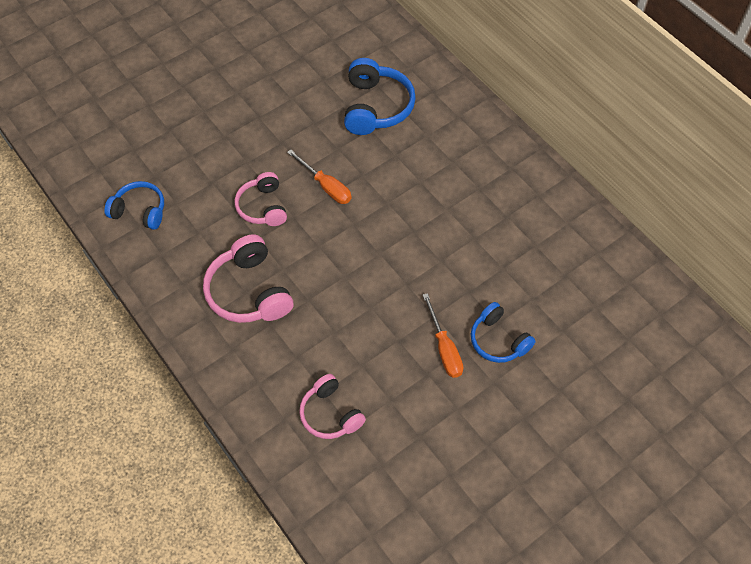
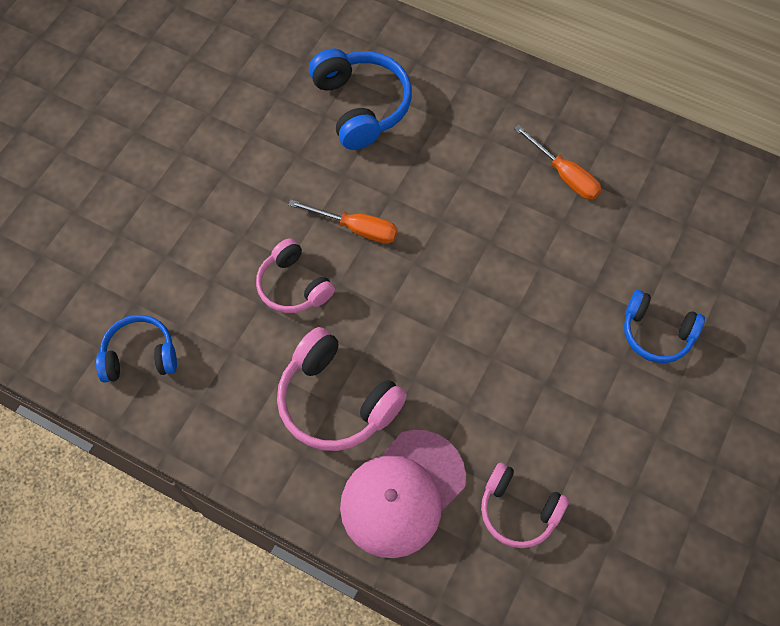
camera: 25 degrees left, 5 degrees up
orange screwdriver [423,293,464,378] -> orange screwdriver moved to [514,125,601,200]
none -> pink cap [340,430,466,558]

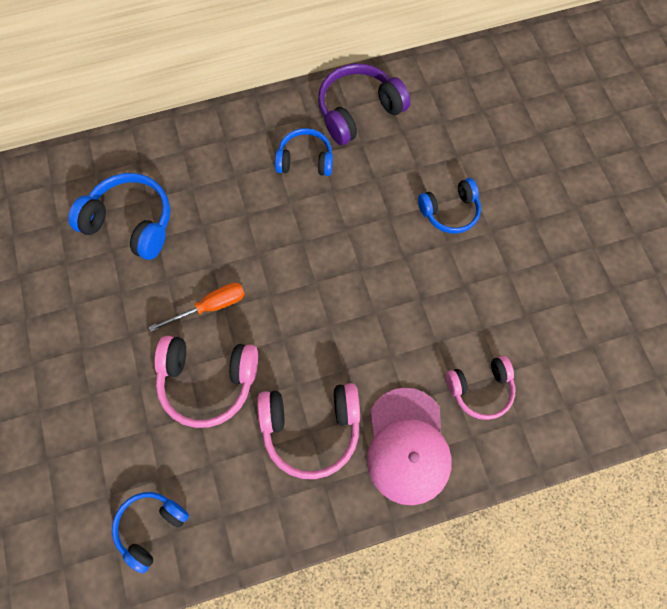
camera: 45 degrees left, 5 degrees up
pink headphones [256,238,335,313] -> pink headphones [154,336,258,428], size x1.52
orange screwdriver [514,125,601,200] -> blue headphones [275,128,333,176]
none -> purple headphones [318,63,411,145]

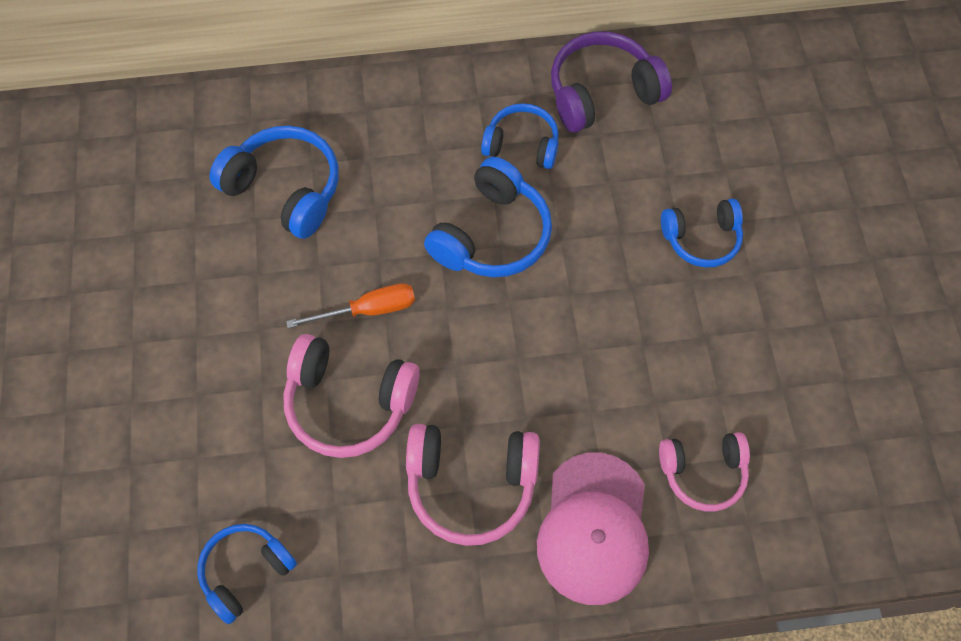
camera: 10 degrees right, 5 degrees down
none -> blue headphones [424,157,552,277]

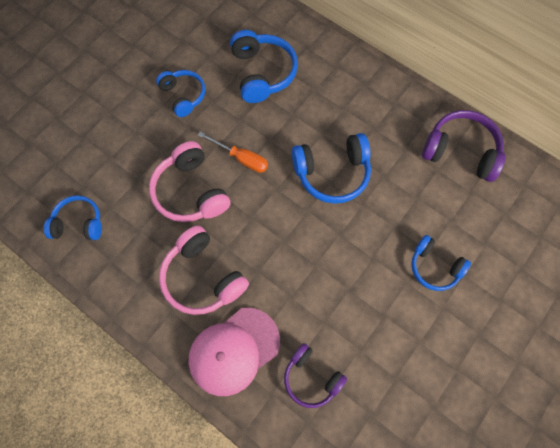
camera: 45 degrees right, 5 degrees up
blue headphones [481,103,559,169] -> blue headphones moved to [156,70,205,117]
pink headphones [659,432,750,512] -> purple headphones [284,343,347,408]

